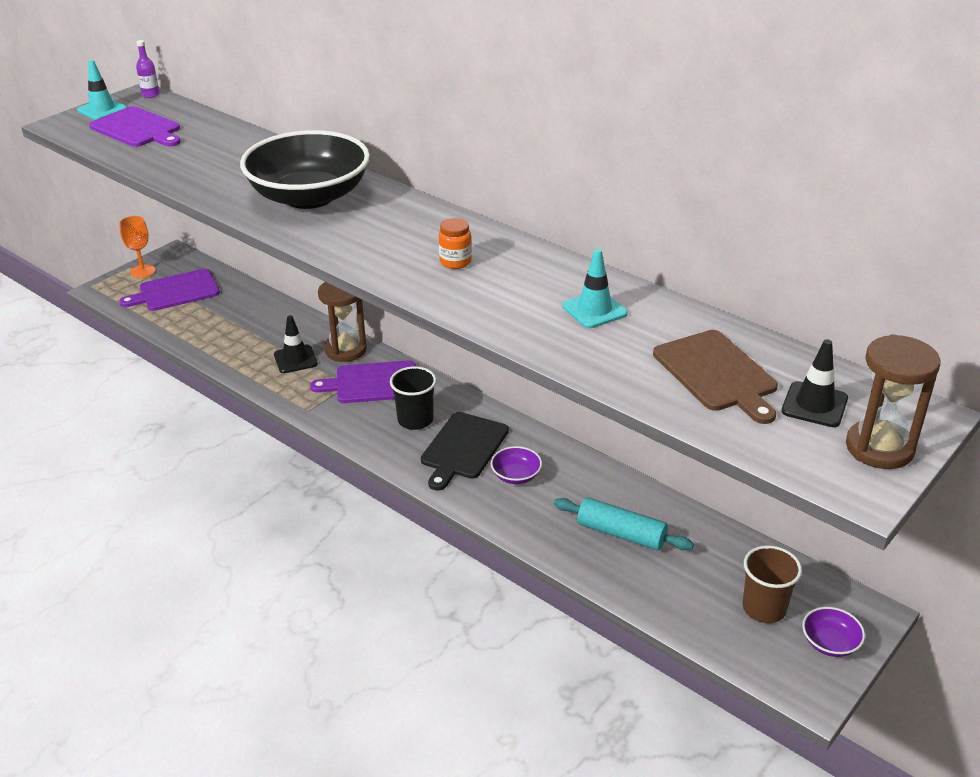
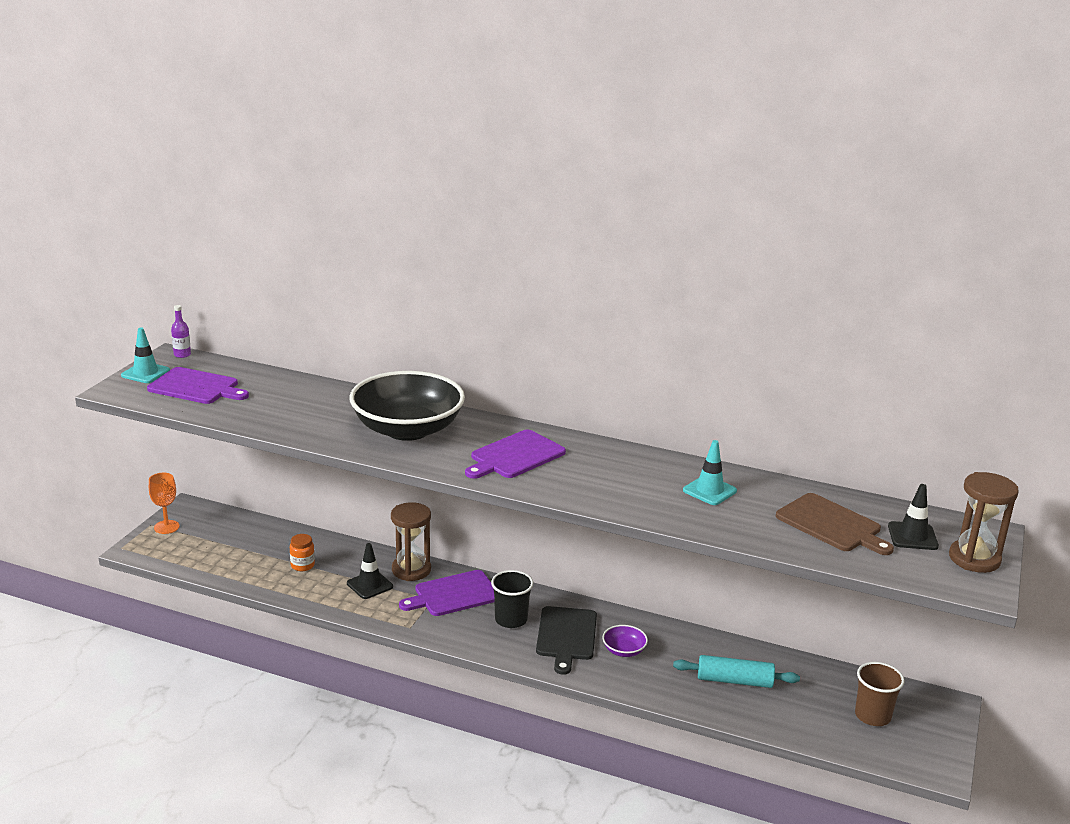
camera: 20 degrees left, 10 degrees down
purple cutting board [119,269,220,311] -> purple cutting board moved to [465,430,566,479]
orange jar [439,218,472,269] -> orange jar moved to [290,534,315,571]
purple bowl [802,607,865,657] -> none

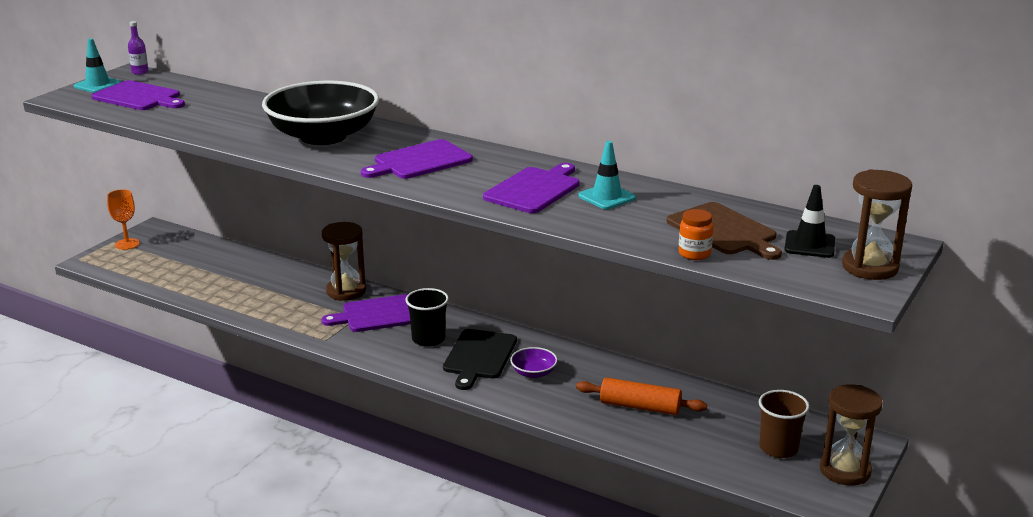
camera: 10 degrees right, 0 degrees up
orange jar [290,534,315,571] -> orange jar moved to [678,209,713,260]
black traffic cone [347,543,393,599] -> none
turquoise rolling pin [673,655,800,688] -> orange rolling pin [576,377,707,415]
none -> purple cutting board [483,163,580,213]
none -> brown hourglass [820,384,883,486]

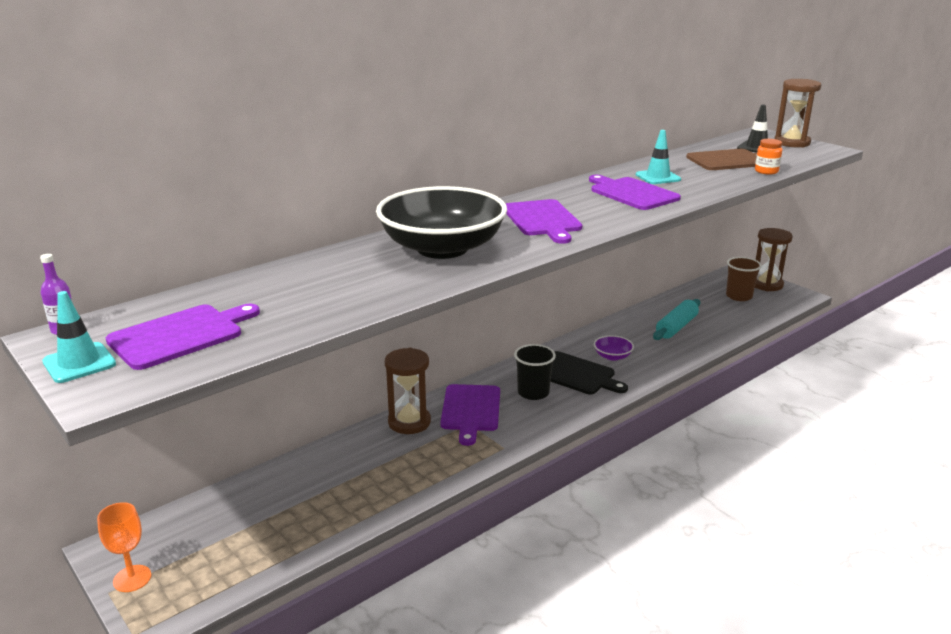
camera: 70 degrees left, 0 degrees up
orange rolling pin [576,377,707,415] -> turquoise rolling pin [653,299,700,340]

